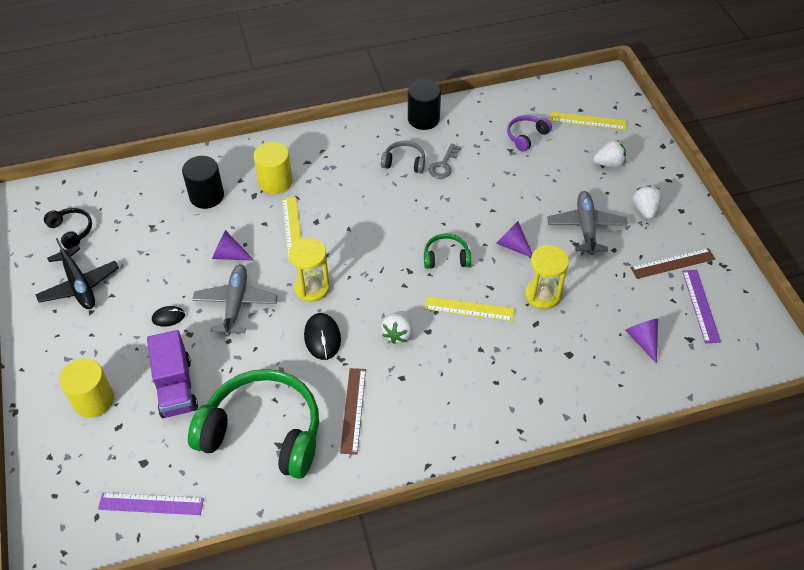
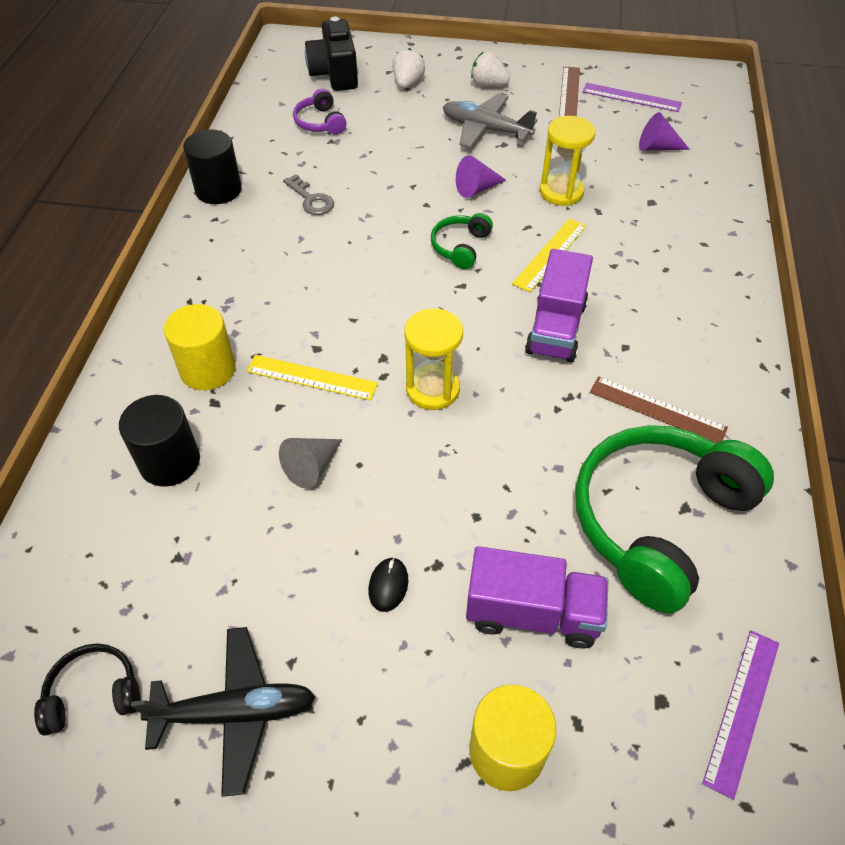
camera: 65 degrees left, 0 degrees up
grey plane [192,264,278,337] -> none
purple cone [212,230,254,261] -> grey cone [279,438,342,489]
black mouse [304,313,341,360] -> none
grey headphones [381,141,425,173] -> none
white strawberry [381,311,413,344] -> purple truck [525,249,593,362]
yellow ruler [549,112,627,130] -> black camera [305,17,358,91]

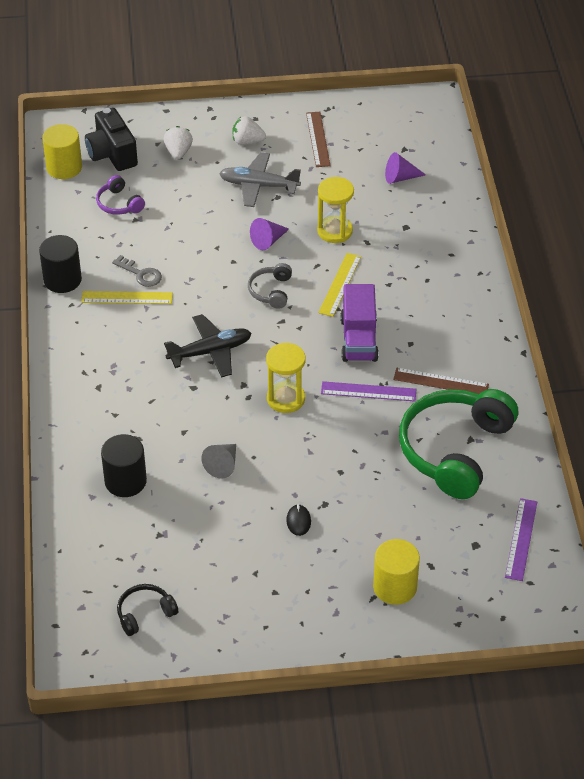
camera: 15 degrees left, 5 degrees down
black plane [131,627,316,797] -> black plane moved to [164,314,252,377]
yellow cylinder [164,304,236,390] -> yellow cylinder moved to [42,124,82,179]
yellow ruler [246,355,378,401] -> yellow ruler moved to [81,291,173,304]
green headphones [431,213,493,269] -> grey headphones [248,263,292,309]
purple truck [466,546,609,649] -> none
purple ruler [582,83,682,112] -> purple ruler moved to [321,381,416,402]

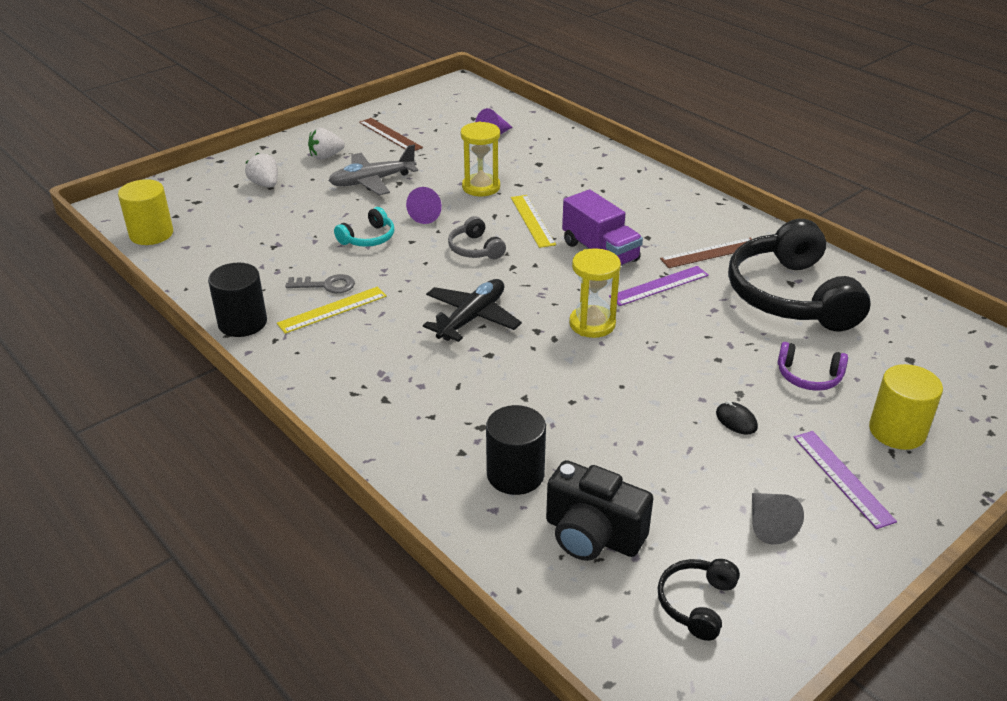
camera: 35 degrees left, 10 degrees down
black camera [85,108,138,171] -> black camera moved to [546,460,653,561]
purple headphones [96,175,145,215] -> purple headphones moved to [777,342,848,391]
grey cone [201,444,236,479] -> grey cone moved to [752,493,804,545]
green headphones [399,389,518,499] -> black headphones [728,219,871,331]
purple ruler [505,498,537,581] -> purple ruler moved to [793,431,897,529]
none -> turquoise headphones [334,207,394,247]

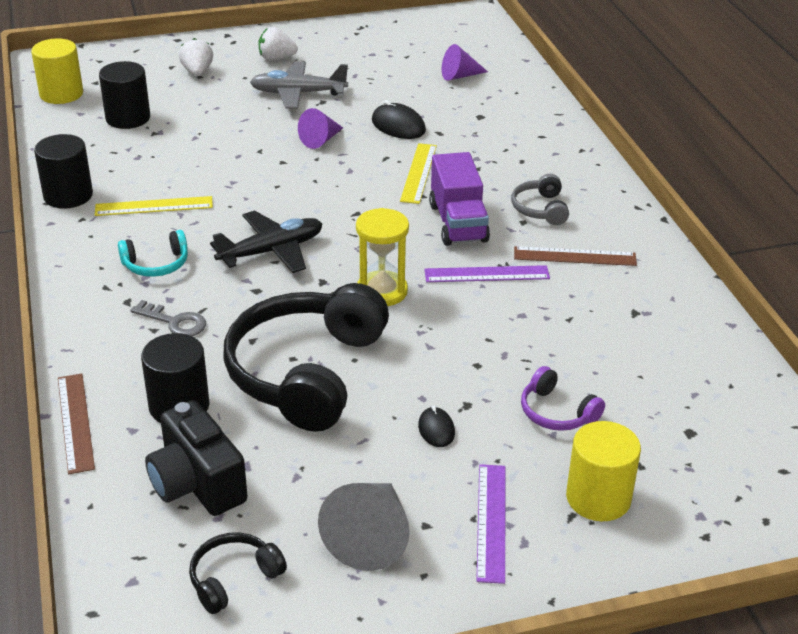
camera: 25 degrees right, 0 degrees up
grey key [286,274,355,293] -> grey key moved to [130,300,206,336]
turquoise headphones [334,207,394,247] -> turquoise headphones moved to [118,230,188,277]
brown ruler [359,118,423,151] -> brown ruler moved to [58,373,95,474]
grey headphones [448,216,506,259] -> grey headphones moved to [511,174,569,225]
yellow hourglass [461,122,500,196] -> black mouse [372,100,426,139]
black headphones [728,219,871,331] -> black headphones moved to [223,283,389,432]
grey cone [752,493,804,545] -> grey cone [318,483,410,571], size x1.56
none -> black cylinder [99,61,150,129]

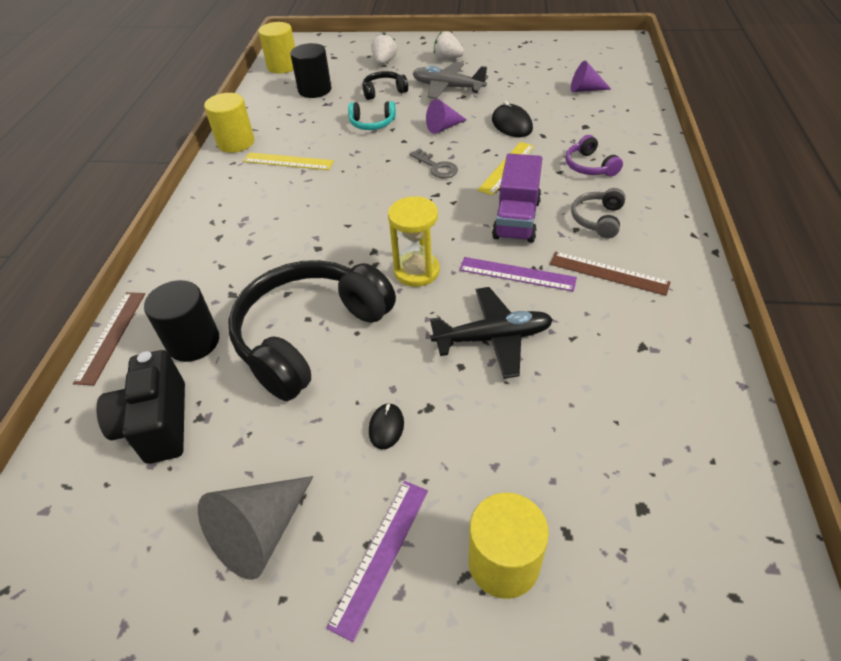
camera: 25 degrees right, 10 degrees up
black cylinder [34,134,93,209] -> yellow cylinder [204,93,254,153]
turquoise headphones [118,230,188,277] -> turquoise headphones moved to [348,101,396,130]
grey key [130,300,206,336] -> grey key moved to [409,148,458,178]
black headphones [189,532,287,614] -> black headphones moved to [362,71,408,100]
black plane [210,211,322,273] -> black plane moved to [430,287,553,379]
purple headphones [521,366,605,431] -> purple headphones moved to [565,135,623,177]

